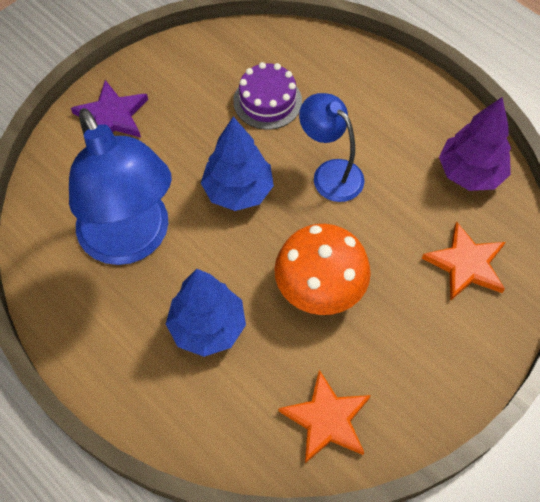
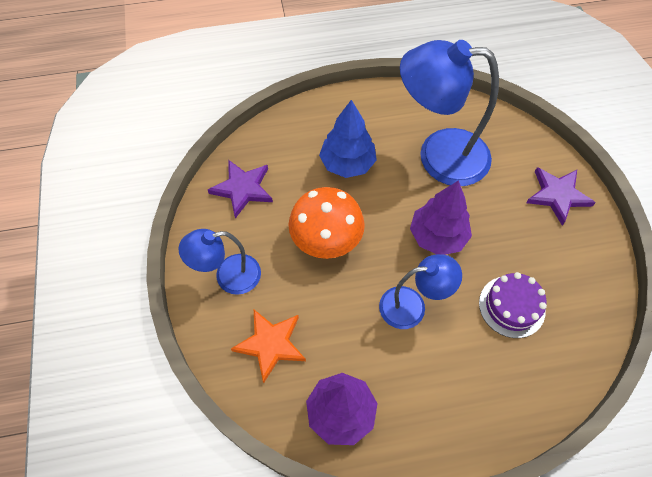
camera: 125 degrees right, 0 degrees up
blue tree [201,117,274,211] -> purple tree [410,180,472,255]
orange star [278,370,371,463] -> purple star [208,160,273,218]
none -> blue lamp [178,229,261,295]

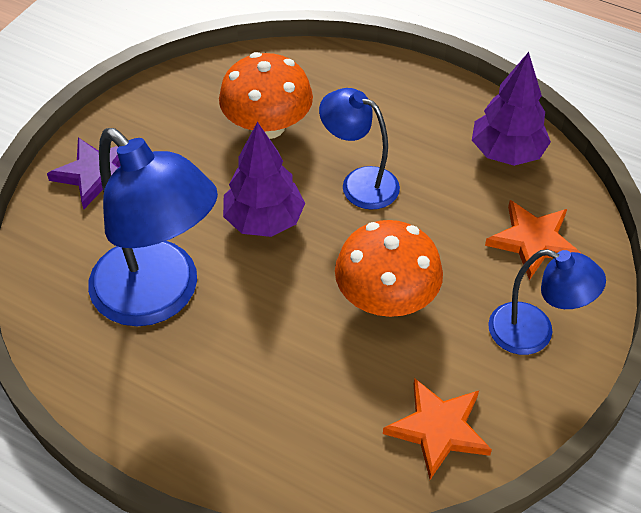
camera: 140 degrees left, 10 degrees down
purple star [208,160,273,218] -> orange star [383,378,492,480]
blue tree [319,100,377,178] -> none
purple cake [479,272,547,338] -> orange mushroom [219,52,313,139]

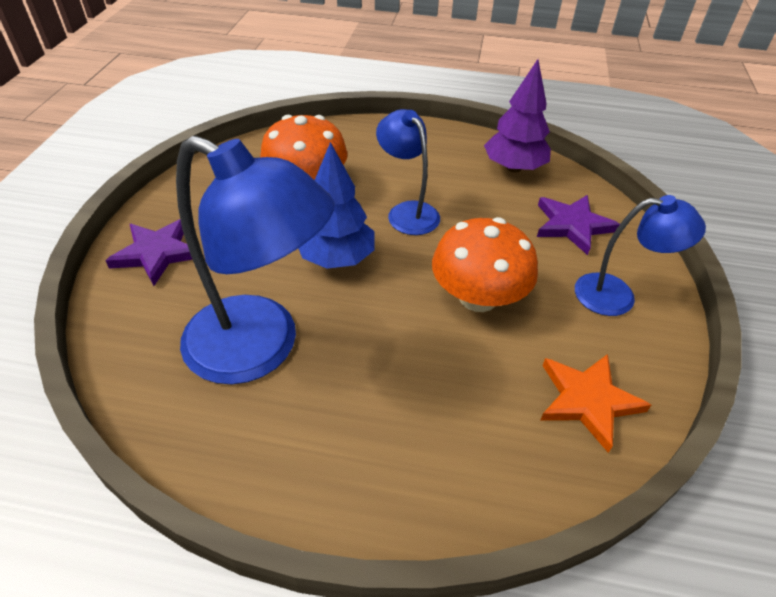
camera: 20 degrees left, 5 degrees down
purple tree [223,122,305,237] -> blue tree [298,142,375,269]
blue lamp [319,88,400,210] -> blue lamp turned 45 degrees clockwise [376,109,440,235]
orange star [485,200,582,280] -> purple star [537,195,620,255]

